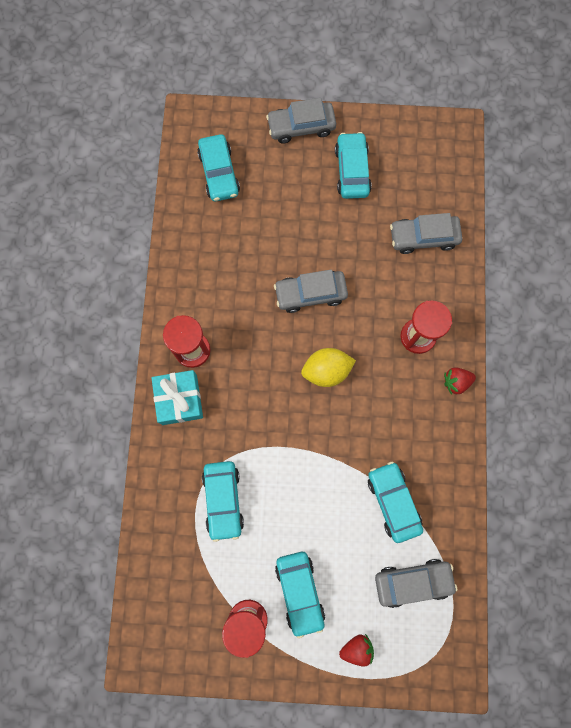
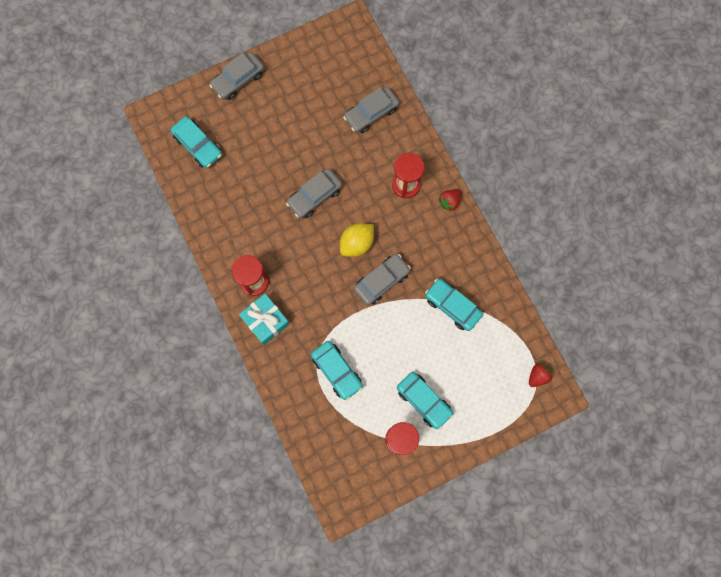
camera: 30 degrees left, 0 degrees up
turquoise car [335,132,372,199] -> none
red strawberry [339,634,374,667] -> red strawberry moved to [529,363,553,387]
grey car [375,559,457,608] -> grey car moved to [354,254,411,305]

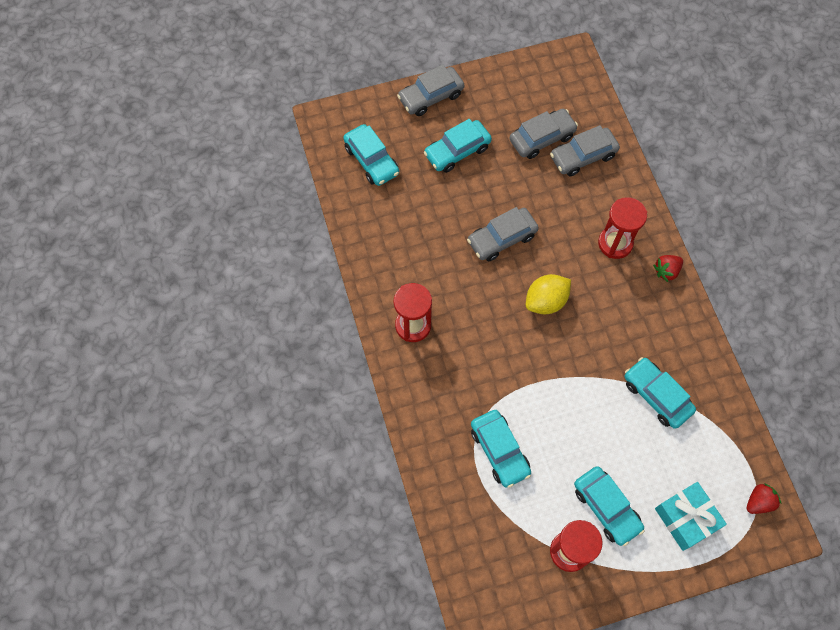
camera: 10 degrees right, 10 degrees down
turquoise gift [239,293,290,345] -> turquoise gift moved to [655,482,727,551]
grey car [354,254,411,305] -> grey car moved to [509,109,578,159]
none -> turquoise car [424,119,492,173]

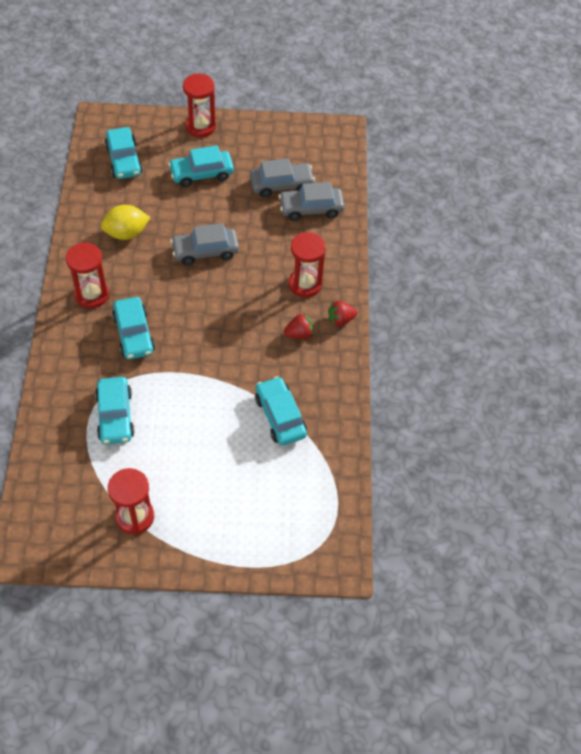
camera: 15 degrees right, 10 degrees down
grey car [397,64,464,116] -> red hourglass [183,74,216,137]
yellow lemon [526,274,571,314] -> yellow lemon moved to [101,205,150,240]
turquoise car [574,466,645,546] -> turquoise car moved to [112,297,155,360]
turquoise gift [655,482,727,551] -> none
red strawberry [747,483,781,514] -> red strawberry moved to [284,313,313,339]

